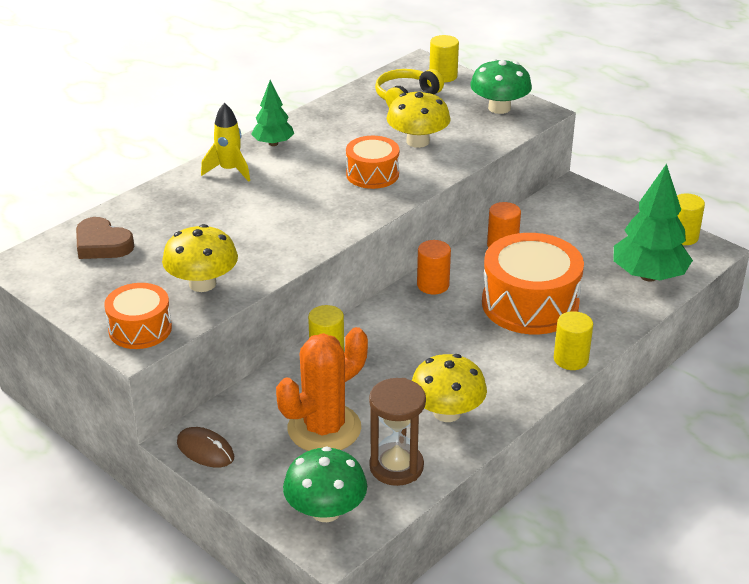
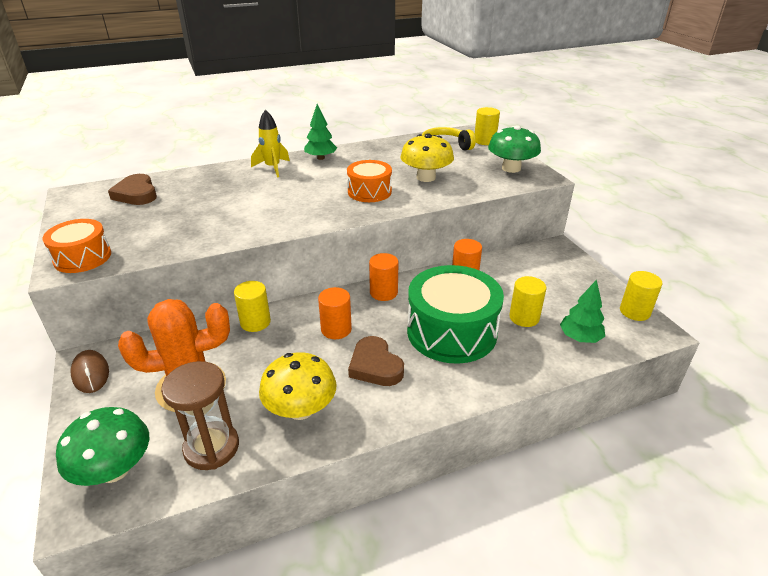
camera: 25 degrees right, 0 degrees up
yellow mushroom [162,224,238,292] -> none
orange drum [482,233,584,334] -> green drum [407,265,504,364]
yellow cylinder [554,311,593,370] -> yellow cylinder moved to [509,276,546,327]
green tree [614,164,693,281] -> green tree [560,280,605,343], size x0.57
none -> orange cylinder [318,287,352,339]
none -> brown heart [348,336,404,386]

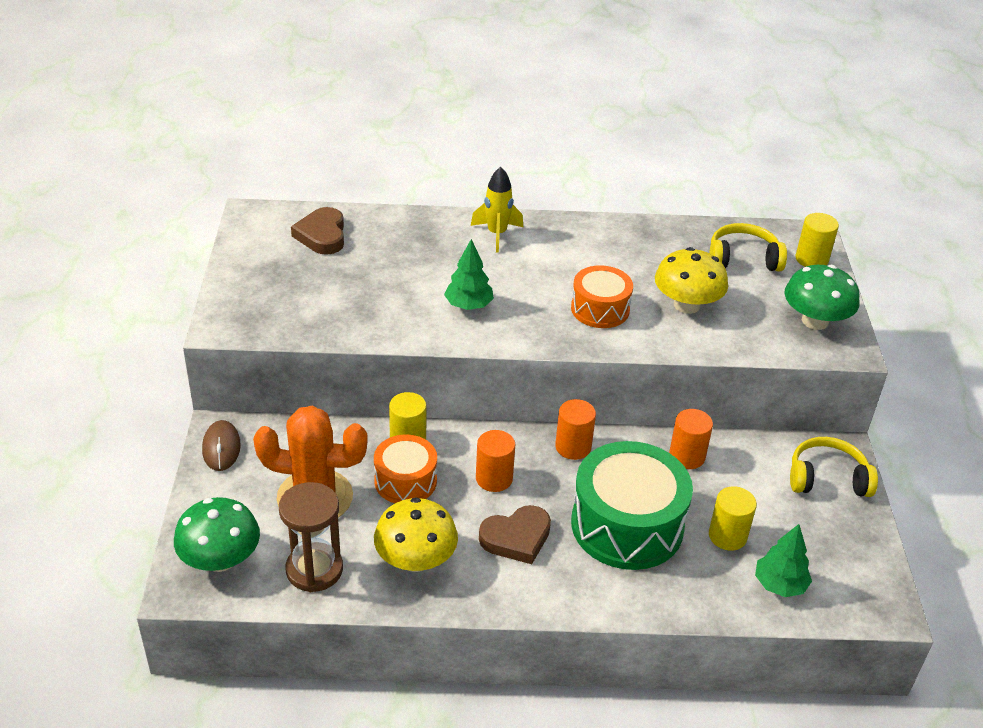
camera: 20 degrees right, 5 degrees up
orange drum [42,219,111,273] -> orange drum moved to [374,434,437,503]
green tree [304,104,337,160] -> green tree moved to [444,239,494,310]
brown heart [348,336,404,386] -> brown heart turned 105 degrees counterclockwise [479,505,551,564]
yellow cylinder [620,271,662,321] -> none
none -> yellow headphones [790,437,878,497]

